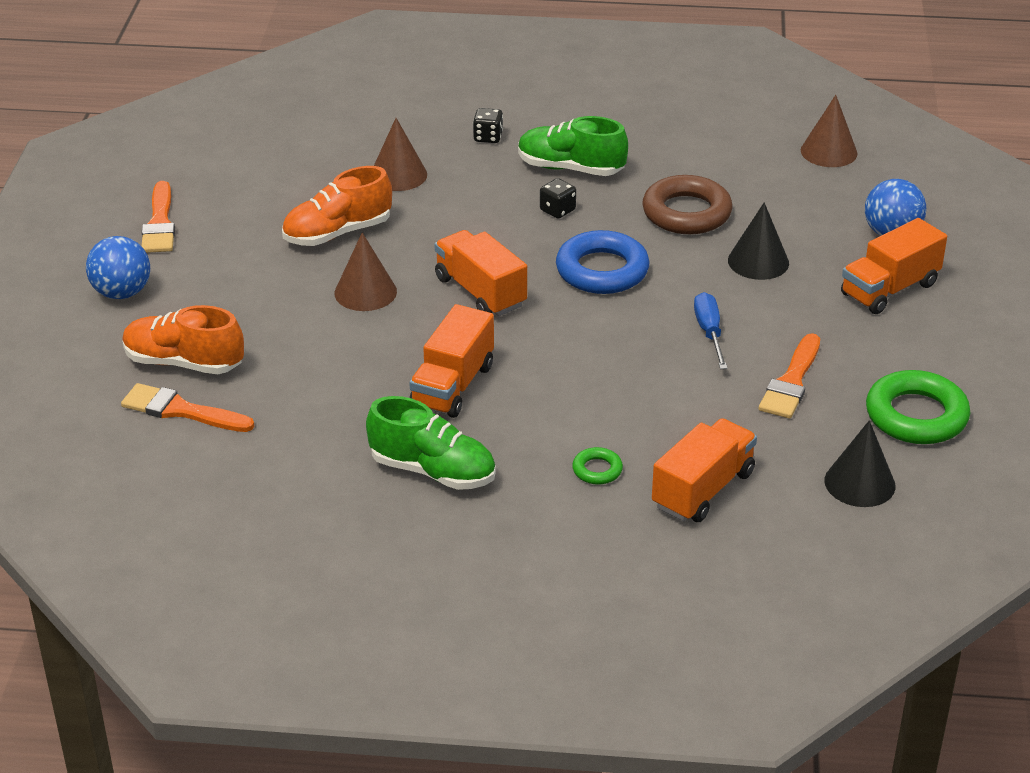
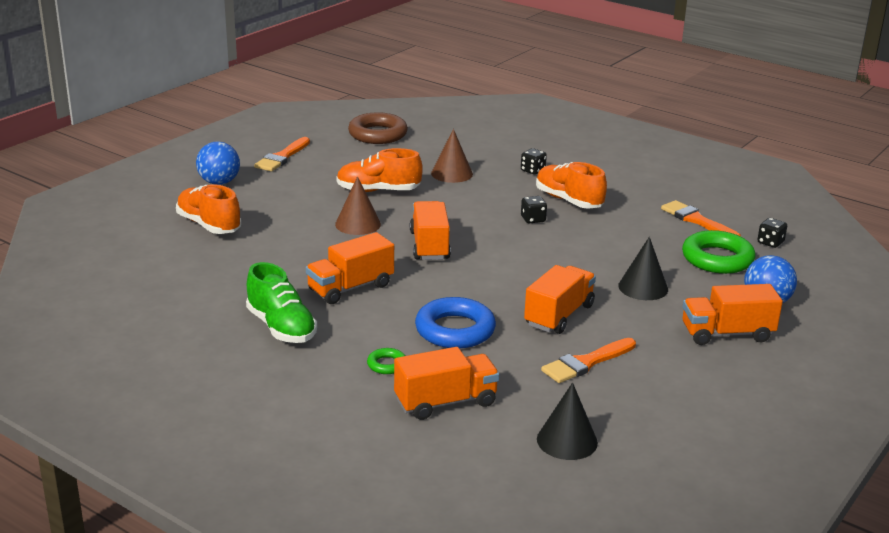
camera: 30 degrees right, 10 degrees down
orange brush [121,383,254,432] -> orange brush moved to [661,200,741,236]
green shoe [518,116,628,176] -> orange shoe [536,162,607,209]
blue ring [556,230,649,294] -> blue ring moved to [415,297,496,349]
brown ring [642,175,732,234] -> brown ring moved to [348,112,408,144]
blue screwdriver [694,292,728,369] -> orange truck [524,265,596,334]
brown cone [801,95,858,167] -> black dice [757,218,787,248]
green ring [866,370,970,444] -> green ring moved to [682,230,755,274]

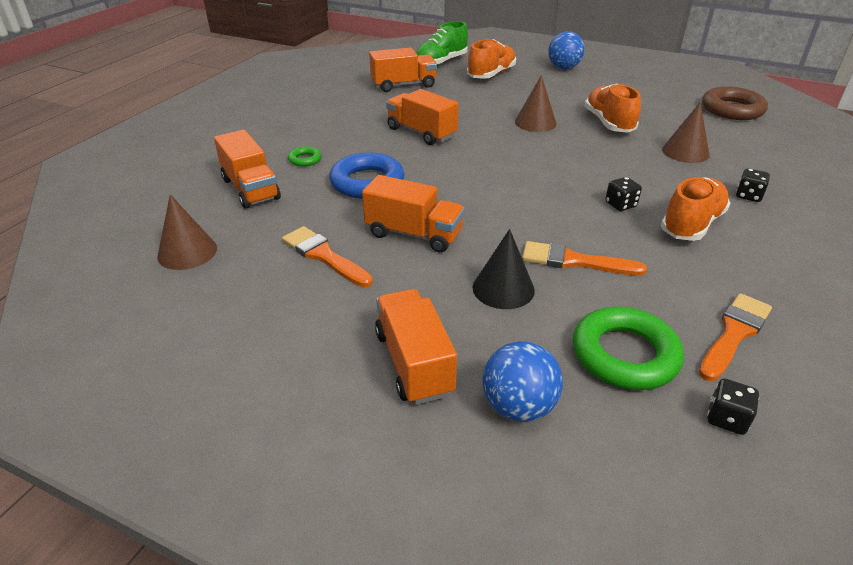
camera: 80 degrees right, 10 degrees up
green shoe [246,262,317,343] -> green shoe moved to [416,21,468,66]
orange brush [254,137,310,171] -> orange brush moved to [522,241,647,276]
orange truck [410,201,451,260] -> orange truck moved to [369,47,437,92]
black cone [537,382,598,460] -> brown cone [157,194,217,270]

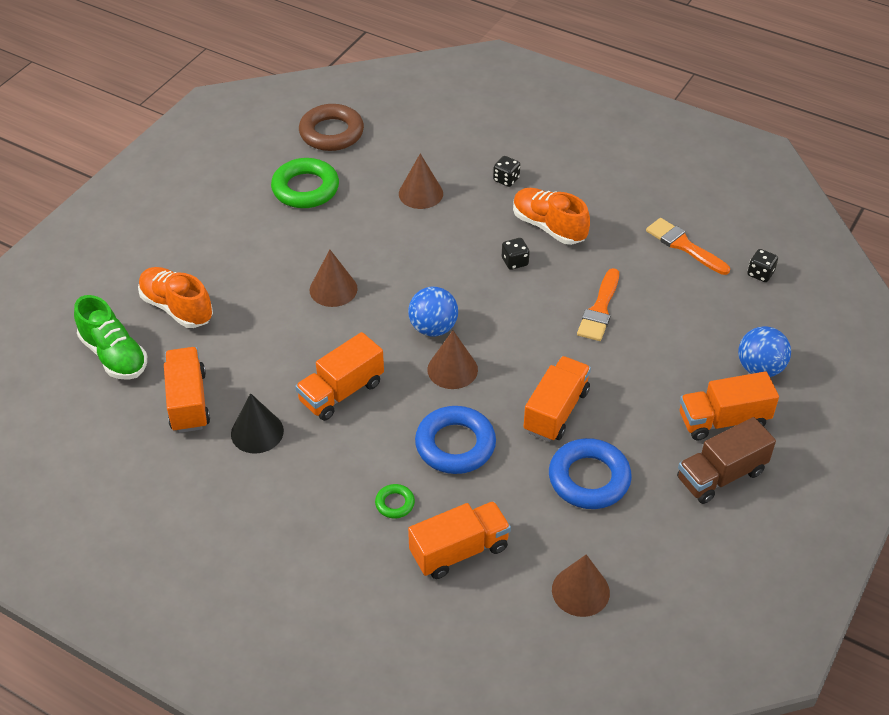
camera: 85 degrees left, 10 degrees up
orange brush [282,226,373,287] -> blue ring [549,438,632,509]
black cone [473,229,535,309] -> black cone moved to [231,393,284,454]
blue ball [548,31,585,69] -> blue ball moved to [408,287,458,336]
green ring [573,306,684,390] -> green ring moved to [271,158,339,208]
orange shoe [585,84,641,133] -> none
none -> brown cone [427,330,478,389]
none -> brown truck [677,417,776,504]

